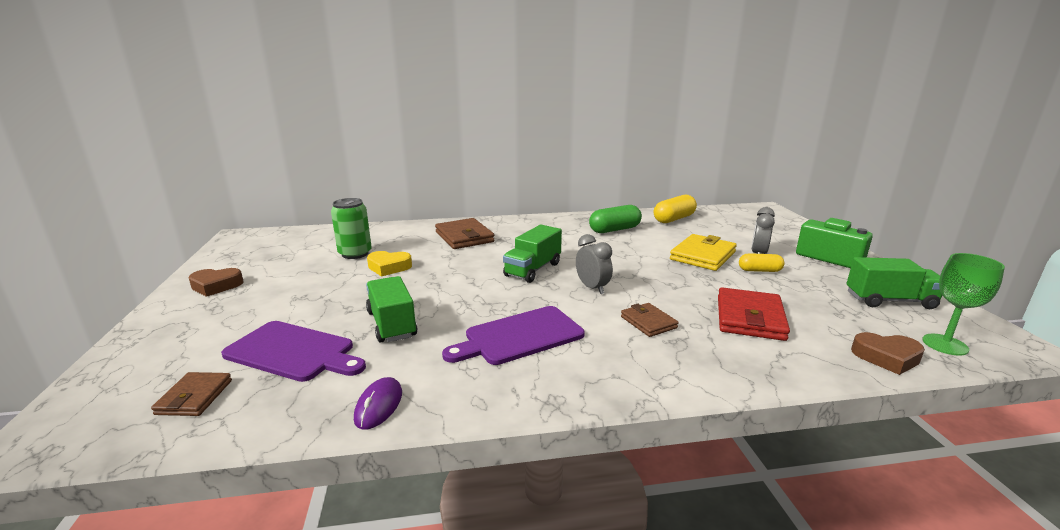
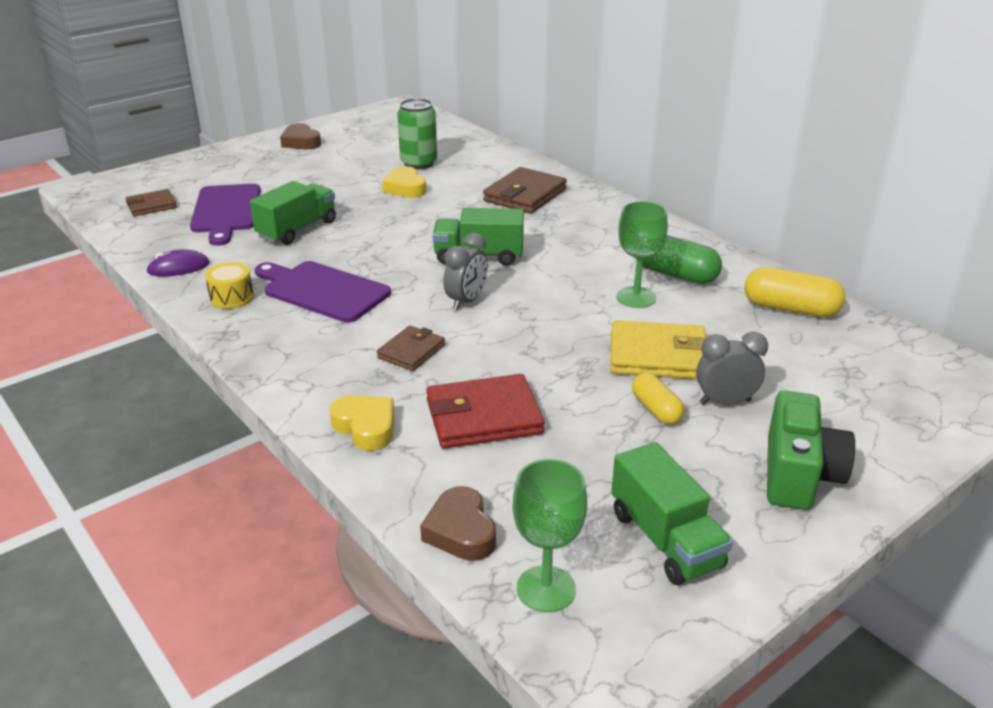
camera: 60 degrees right, 10 degrees up
none -> yellow drum [205,262,254,309]
none -> yellow heart [330,395,394,451]
none -> green goblet [617,201,668,308]

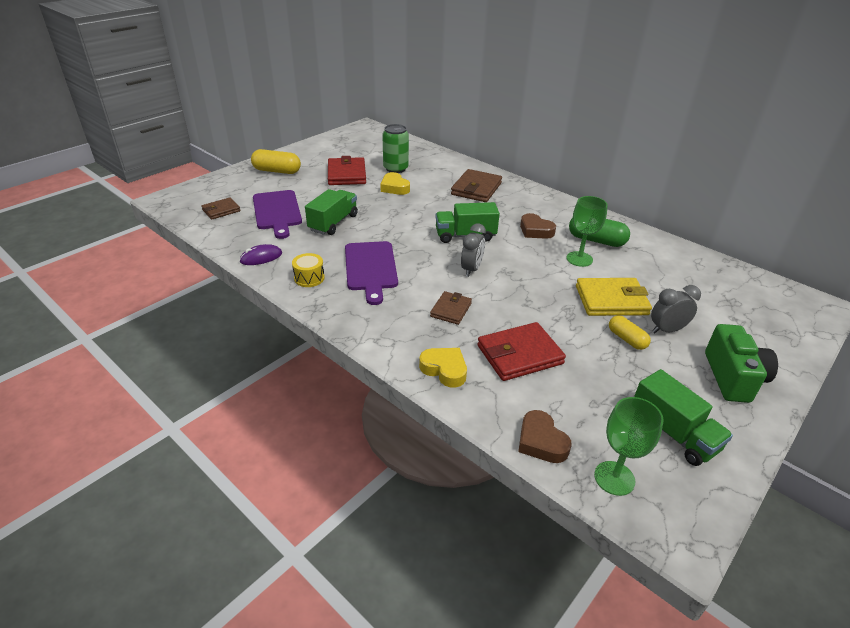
camera: 10 degrees left, 5 degrees up
purple cutting board [255,261,391,323] -> purple cutting board turned 120 degrees counterclockwise [345,241,398,305]
brown heart [280,123,321,149] -> brown heart moved to [520,213,556,239]
yellow capsule [744,267,845,317] -> yellow capsule moved to [251,149,301,174]
none -> red wallet [328,156,366,185]

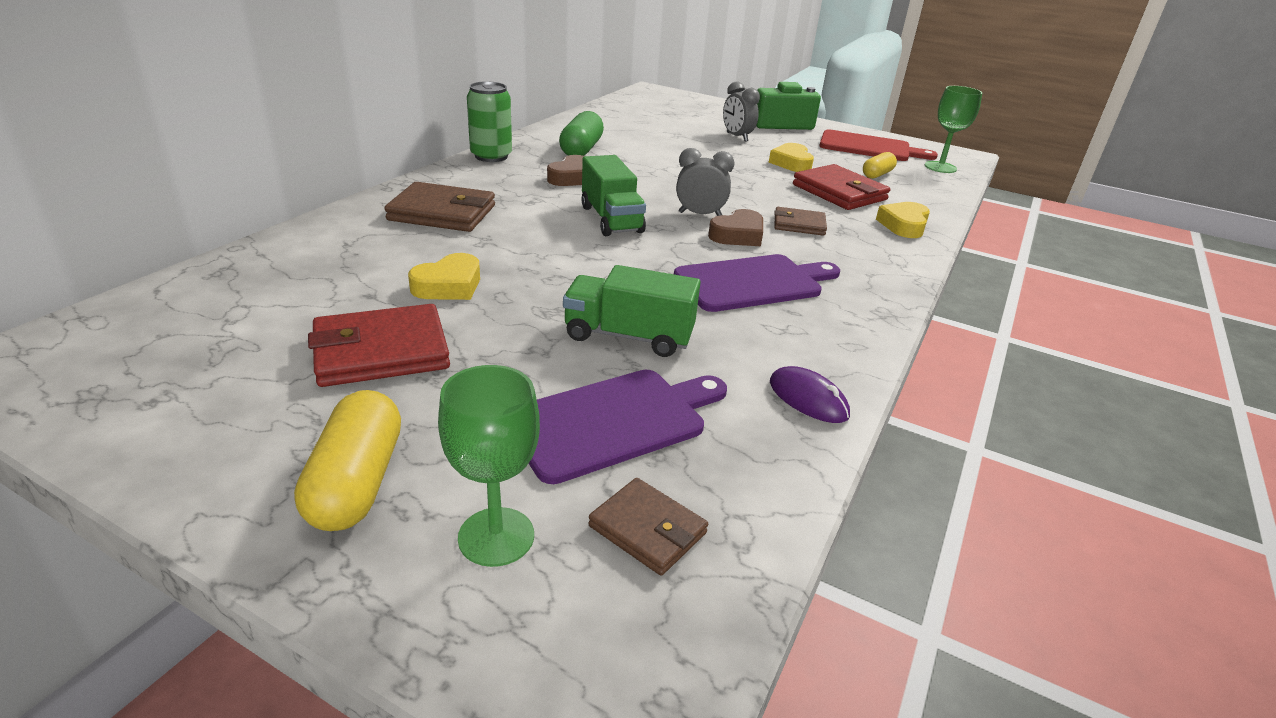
camera: 105 degrees left, 5 degrees down
yellow drum [292,253,325,287] -> none
green can [382,124,409,173] -> green can moved to [467,81,512,162]
brown heart [518,410,572,463] -> brown heart moved to [708,209,763,246]
green goblet [566,196,608,267] -> green goblet moved to [438,365,540,567]
yellow wallet [576,278,652,316] -> none
yellow capsule [609,315,651,350] -> yellow capsule moved to [863,152,897,179]
green truck [634,369,733,466] -> red cutting board [819,130,938,161]
none -> yellow heart [769,143,814,172]

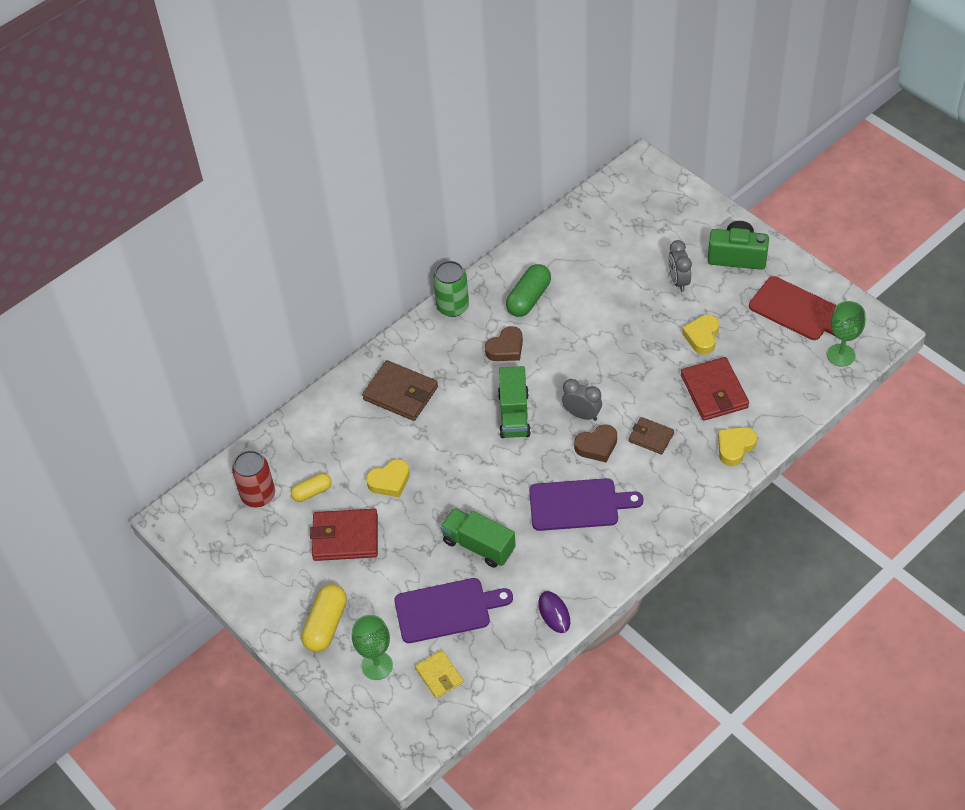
camera: 25 degrees right, 20 degrees up
brown wallet [588,478,708,575] -> yellow wallet [415,650,463,699]
yellow capsule [863,152,897,179] -> yellow capsule moved to [291,473,332,502]
none -> red can [232,450,275,507]

